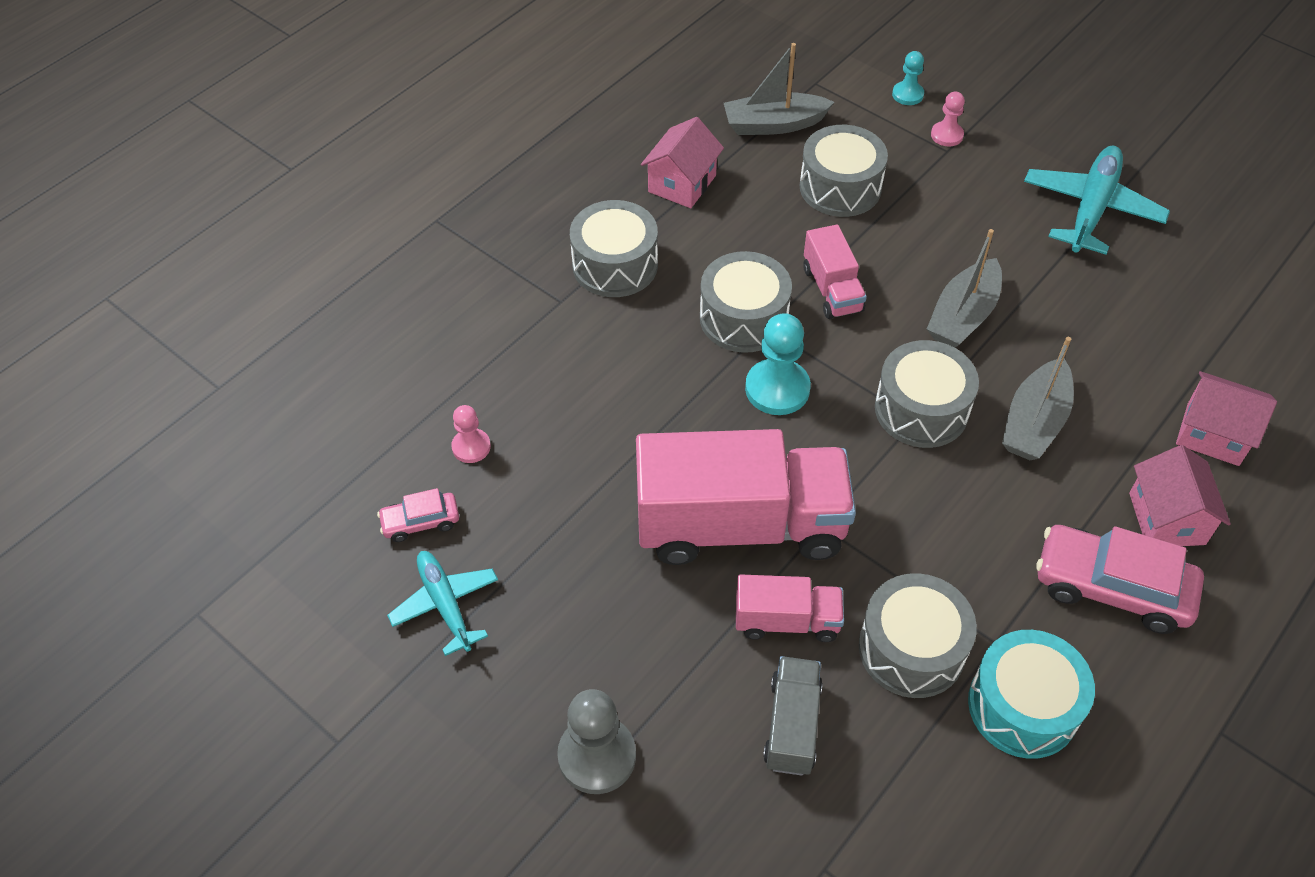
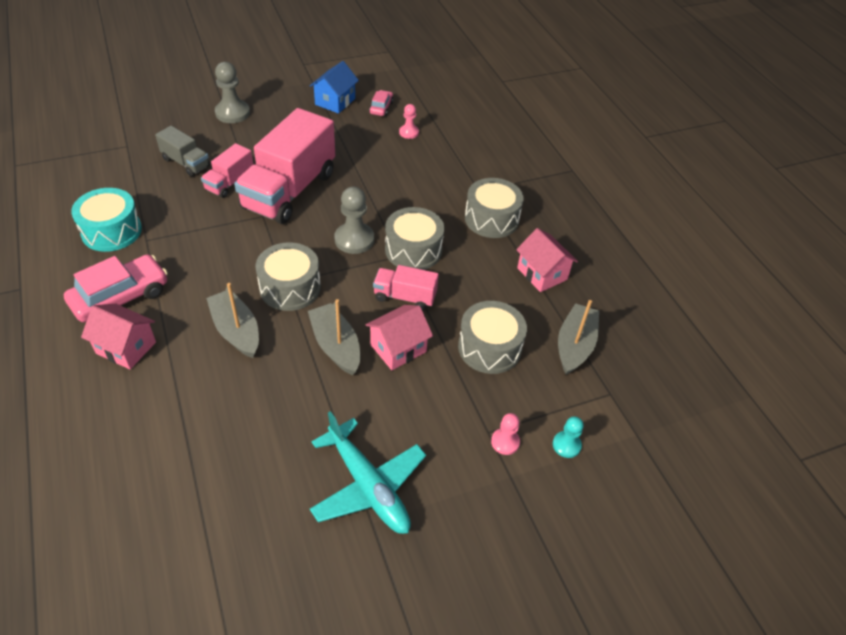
camera: 115 degrees right, 5 degrees down
turquoise plane [387,551,498,656] -> blue house [310,61,359,114]
turquoise pawn [745,313,811,415] -> grey pawn [334,187,374,254]
grey drum [859,573,977,698] -> none
pink house [1176,371,1277,466] -> pink house moved to [366,305,433,370]

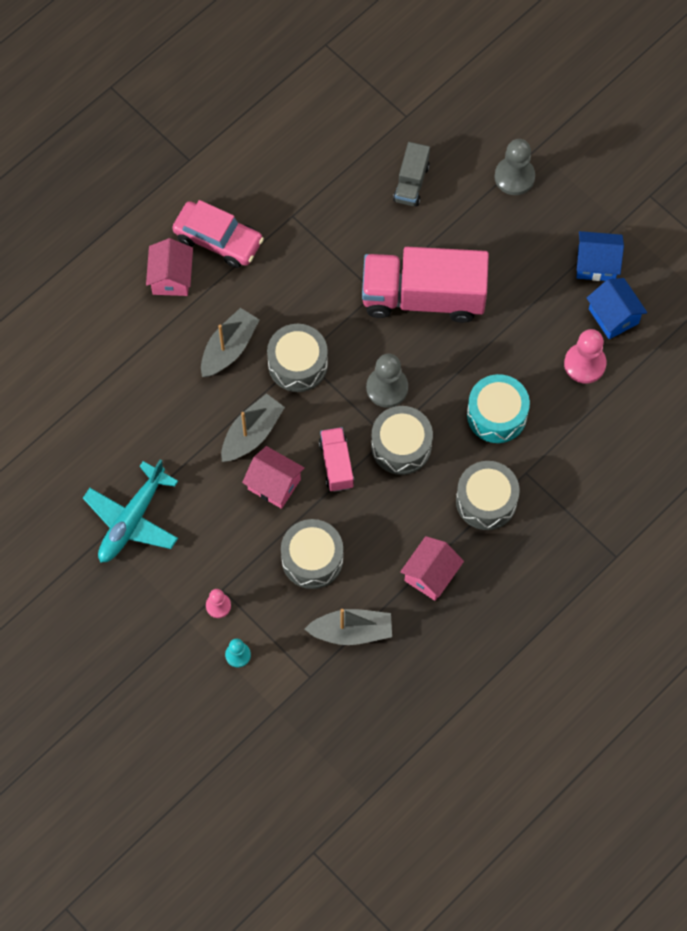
camera: 70 degrees right, 20 degrees up
turquoise drum [71,188,142,252] -> turquoise drum moved to [467,374,530,443]
pink truck [201,143,254,198] -> none
pink car [369,90,394,116] -> blue house [587,278,647,339]
pink pawn [399,104,419,139] -> pink pawn [564,329,606,384], size x1.73

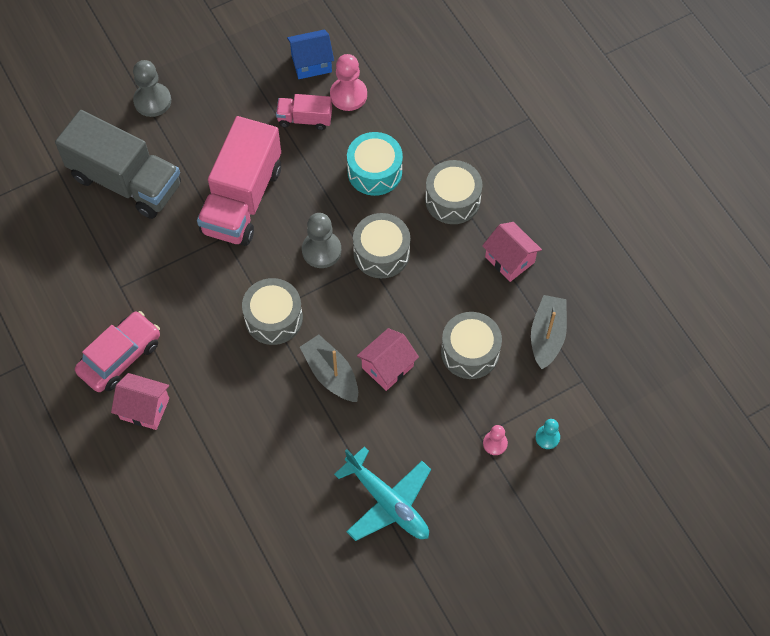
camera: 75 degrees left, 5 degrees down
grey boat [201,308,259,377] -> none
pink truck [319,427,354,492] -> pink truck moved to [276,94,332,130]
grey truck [393,142,430,207] -> grey truck [55,110,181,219], size x2.06
blue house [577,231,624,281] -> none

